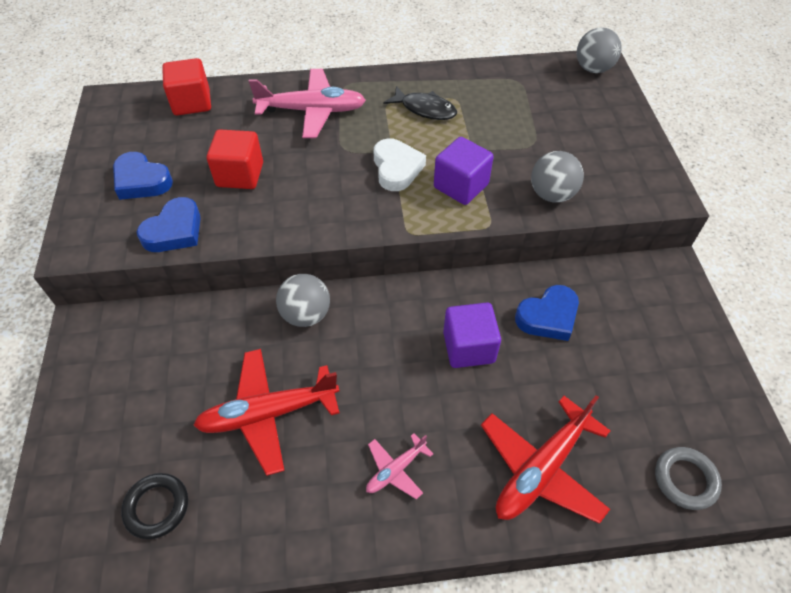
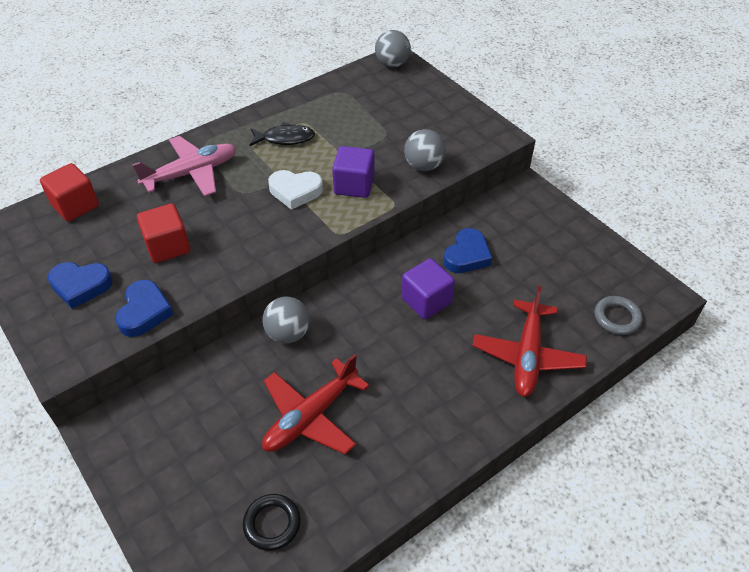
camera: 30 degrees left, 5 degrees down
pink plane [366,433,433,499] -> none
white heart [374,138,426,191] -> white heart turned 135 degrees clockwise [268,170,323,210]

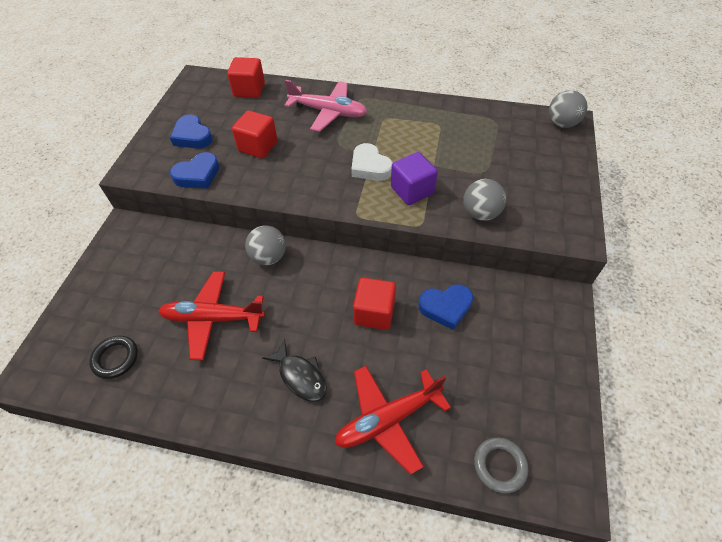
camera: 50 degrees right, 5 degrees up
black fish [250,122,315,146] -> black fish moved to [262,340,327,402]
purple cube [402,258,455,319] -> red cube [353,278,396,330]

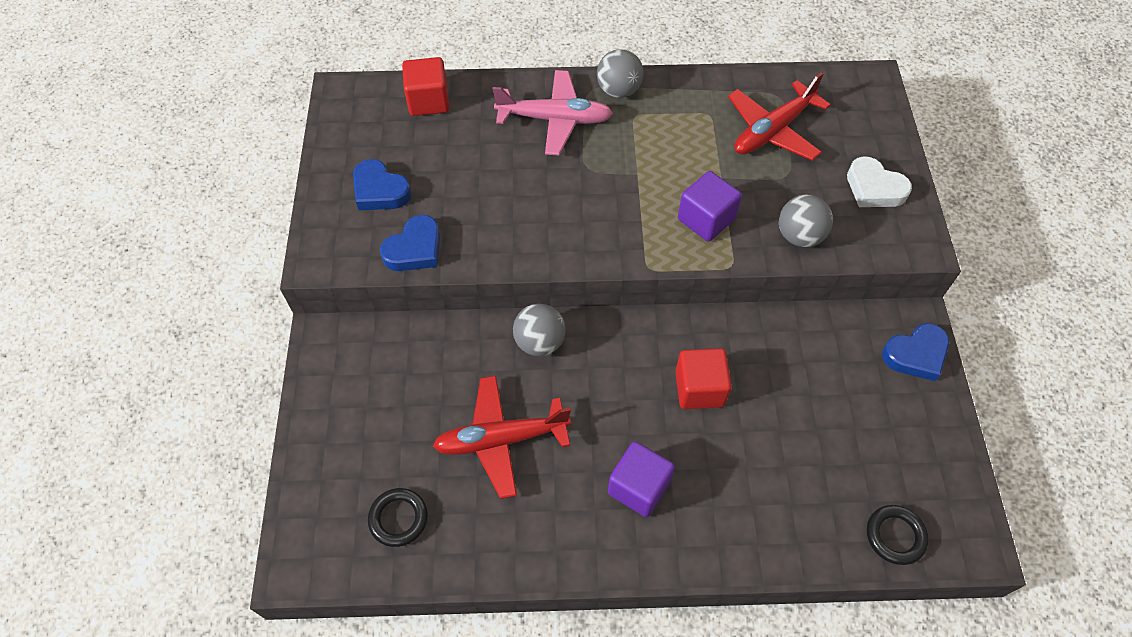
camera: 15 degrees left, 5 degrees up
red cube [232,110,278,158] -> none
black fish [262,340,327,402] -> purple cube [608,441,675,517]
red plane [335,366,451,475] -> red plane moved to [728,72,831,161]
white heart [351,143,393,181] -> white heart moved to [847,156,912,207]
blue heart [419,284,473,330] -> blue heart moved to [882,323,949,381]
grey ring [474,437,528,494] -> black ring [867,505,929,565]
grey ball [549,90,588,128] -> grey ball moved to [597,49,644,98]

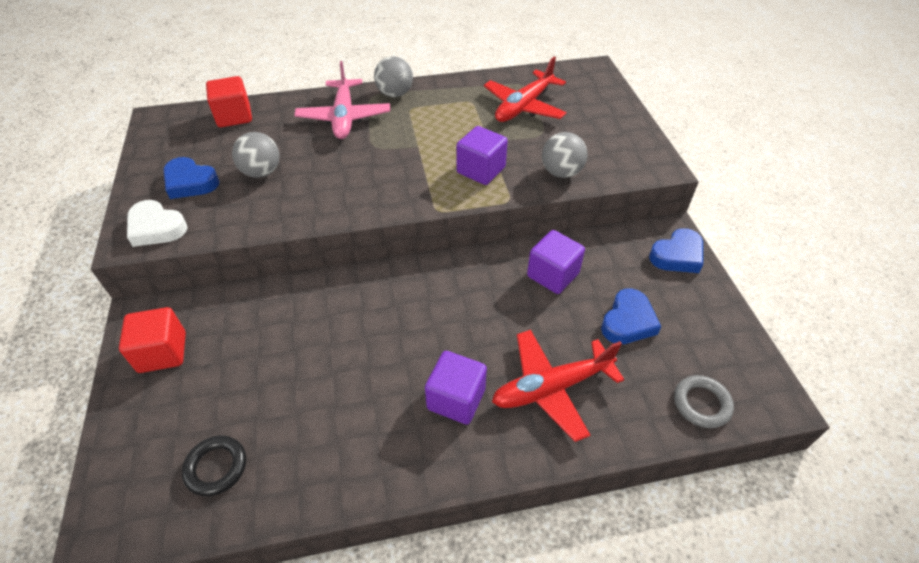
camera: 10 degrees left, 10 degrees down
blue heart [380,215,440,271] -> blue heart moved to [601,288,661,344]
red plane [433,376,571,499] -> red plane moved to [492,330,625,442]
pink plane [492,70,613,155] -> pink plane turned 90 degrees clockwise [294,61,390,139]
grey ball [513,304,566,356] -> grey ball moved to [232,132,279,178]
red cube [675,348,732,409] -> red cube moved to [119,307,186,373]
white heart [847,156,912,207] -> white heart moved to [127,200,187,247]
black ring [867,505,929,565] -> grey ring [674,375,734,428]
none -> purple cube [527,230,585,294]

